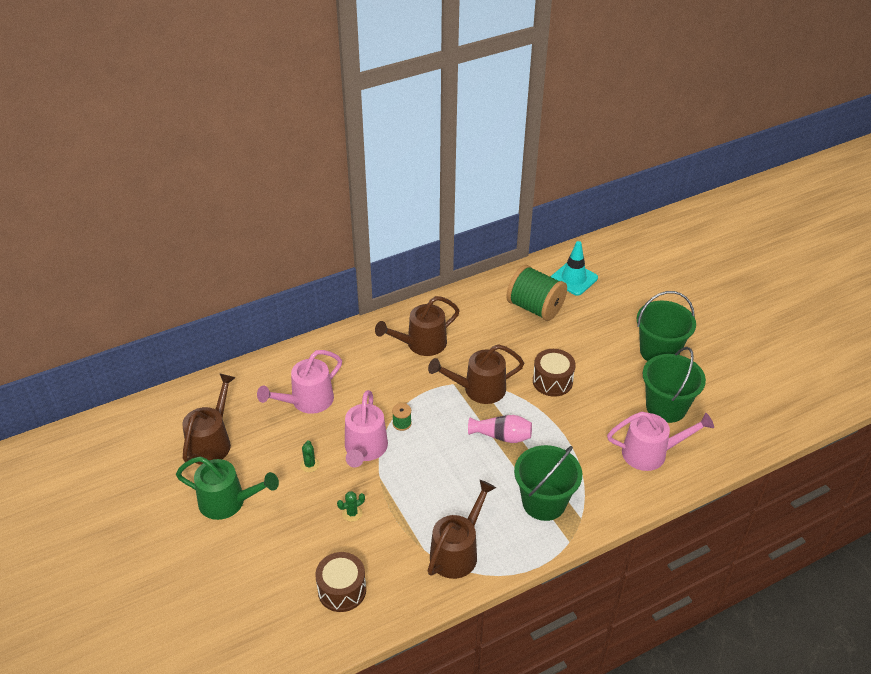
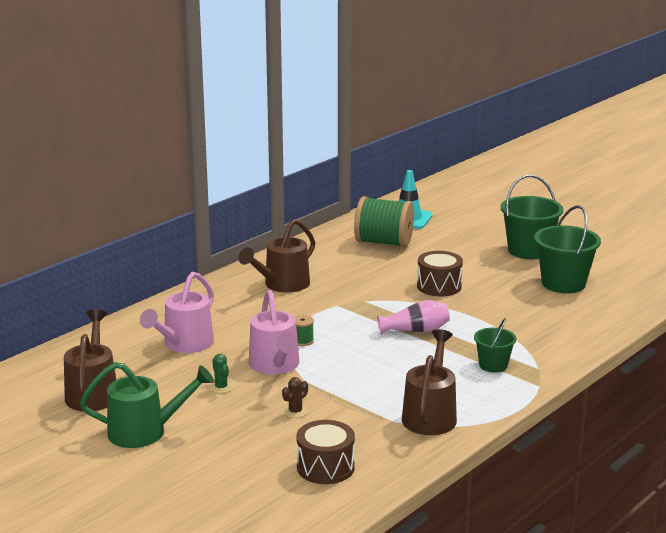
camera: 20 degrees left, 20 degrees down
green cactus [337,491,365,522] -> brown cactus [282,377,308,418]
brown watering can [428,344,524,404] -> none
green bucket [514,445,582,521] -> green bucket [474,318,516,373], size x0.57
pink watering can [607,412,714,471] -> none

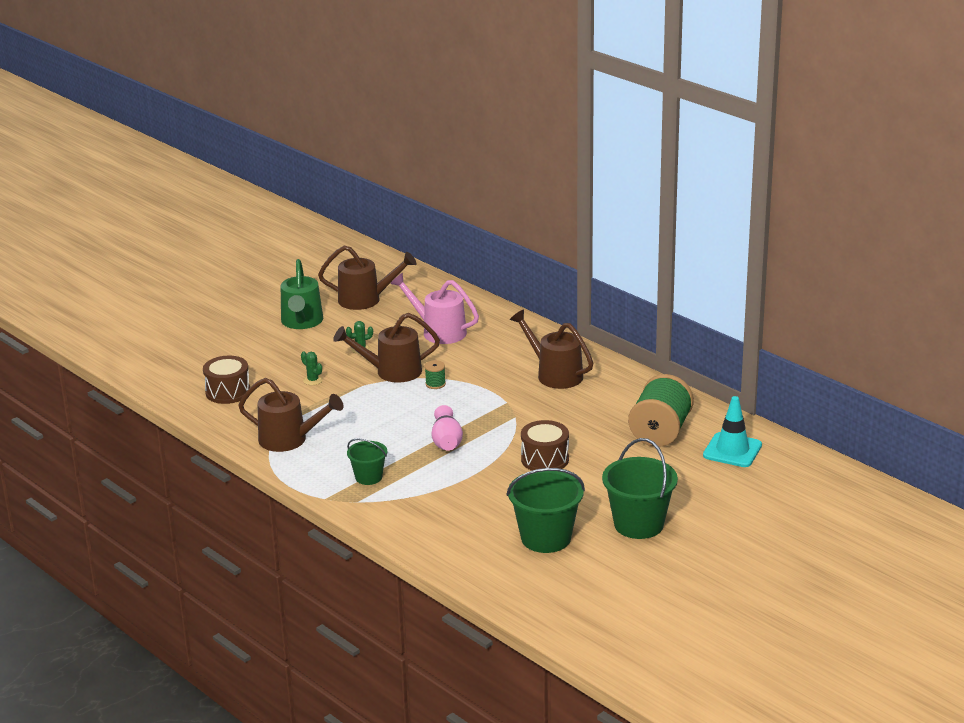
camera: 95 degrees right, 5 degrees up
pink watering can [249,290,299,375] -> brown watering can [333,313,440,383]
brown cactus [282,377,308,418] -> green cactus [301,352,323,385]

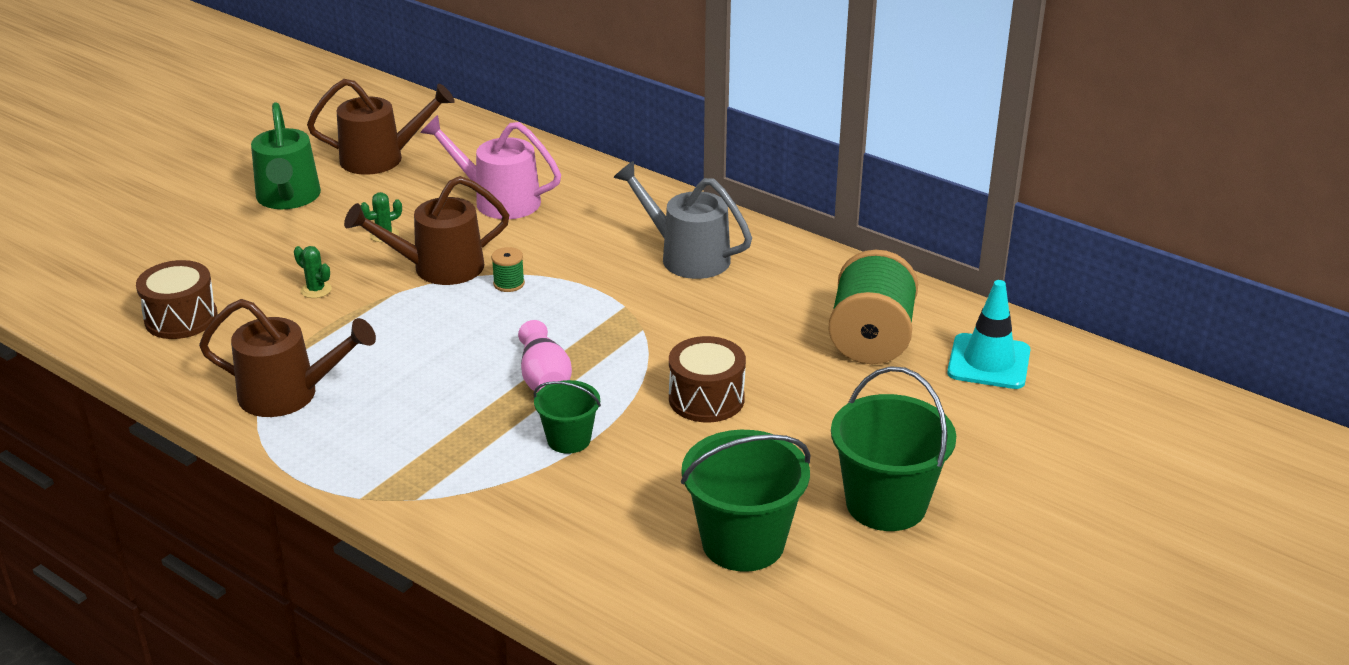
camera: 10 degrees left, 5 degrees up
green bucket [347,438,387,485] -> green bucket moved to [534,380,601,454]
brown watering can [510,310,593,389] -> grey watering can [613,161,752,279]

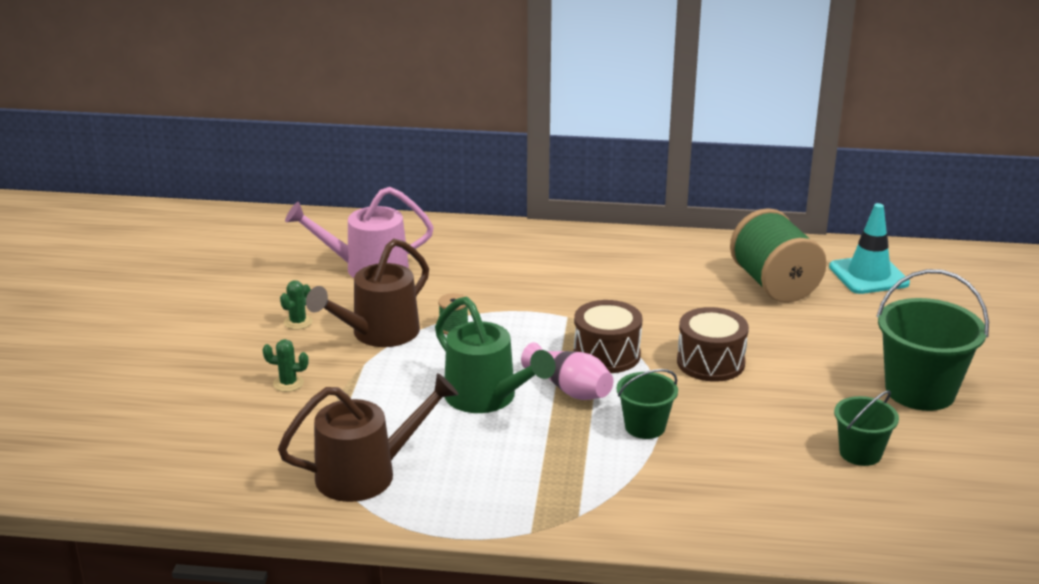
camera: 30 degrees left, 5 degrees down
brown drum [136,260,218,339] -> brown drum moved to [574,300,642,373]
green watering can [251,102,321,209] -> green watering can moved to [435,297,556,413]
brown watering can [307,79,455,175] -> none
grey watering can [613,161,752,279] -> none
green bucket [681,430,810,572] -> green bucket [834,390,899,466], size x0.57

